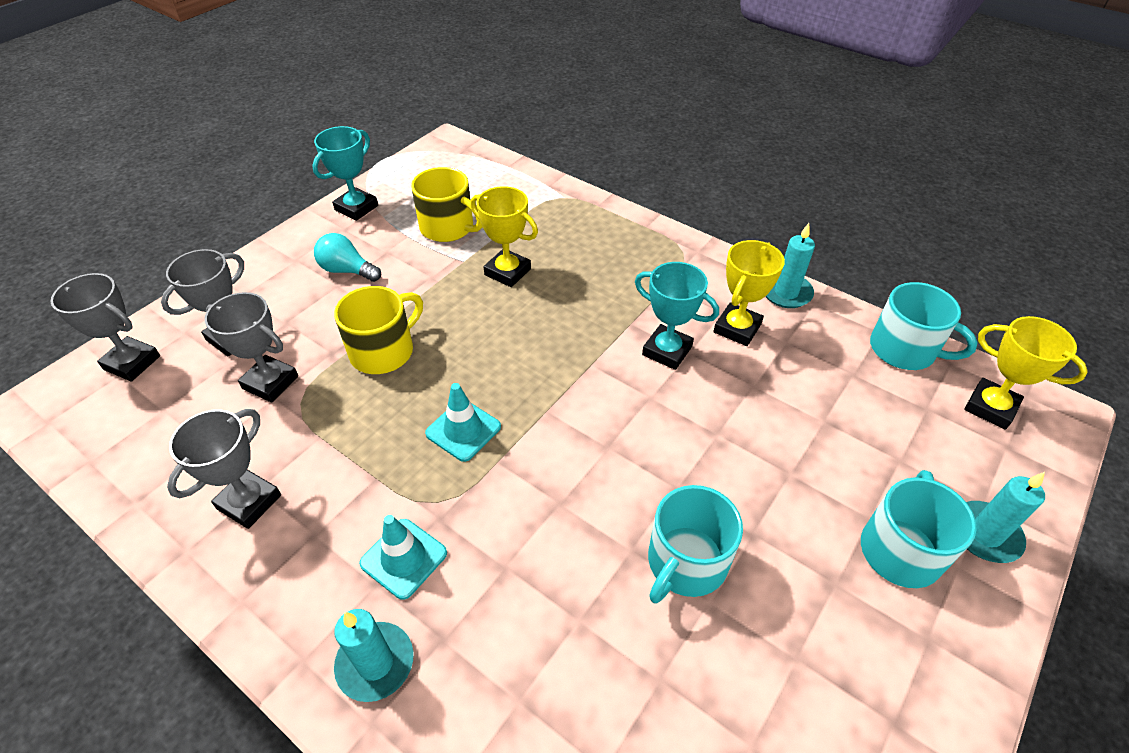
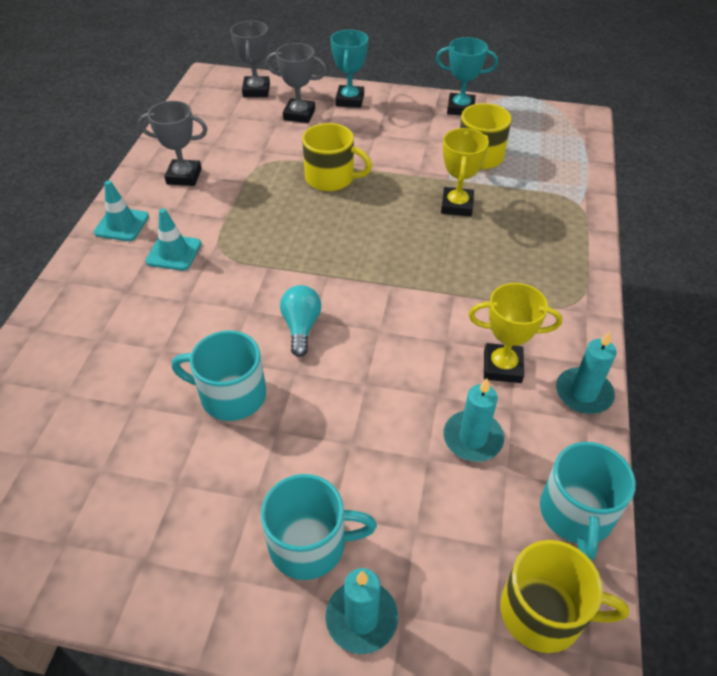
camera: 65 degrees right, 0 degrees up
grey trophy [205,292,298,403] -> none
turquoise light bulb [314,233,381,282] -> turquoise light bulb moved to [280,285,321,357]
turquoise candle [334,609,413,702] -> turquoise candle moved to [443,378,504,462]
turquoise traffic cone [425,383,501,462] -> turquoise traffic cone moved to [94,180,149,241]
turquoise trophy [635,262,719,370] -> turquoise trophy moved to [331,30,368,108]
yellow trophy [964,316,1088,430] -> yellow mug [500,540,629,653]

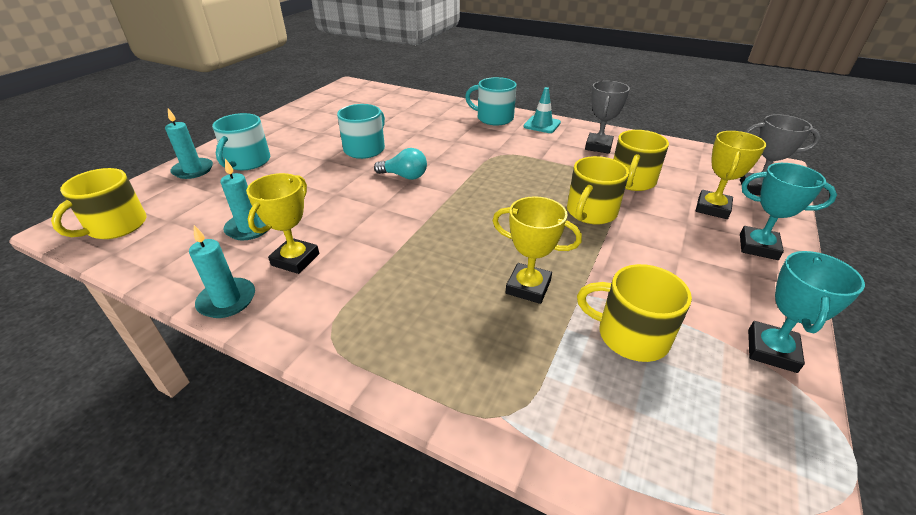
camera: 105 degrees right, 10 degrees down
turquoise traffic cone [145,208,201,271] -> none
grey trophy [266,43,327,123] -> yellow trophy [696,131,766,219]
turquoise mug [540,442,636,561] -> turquoise mug moved to [465,77,517,125]
none -> yellow mug [613,130,669,191]

